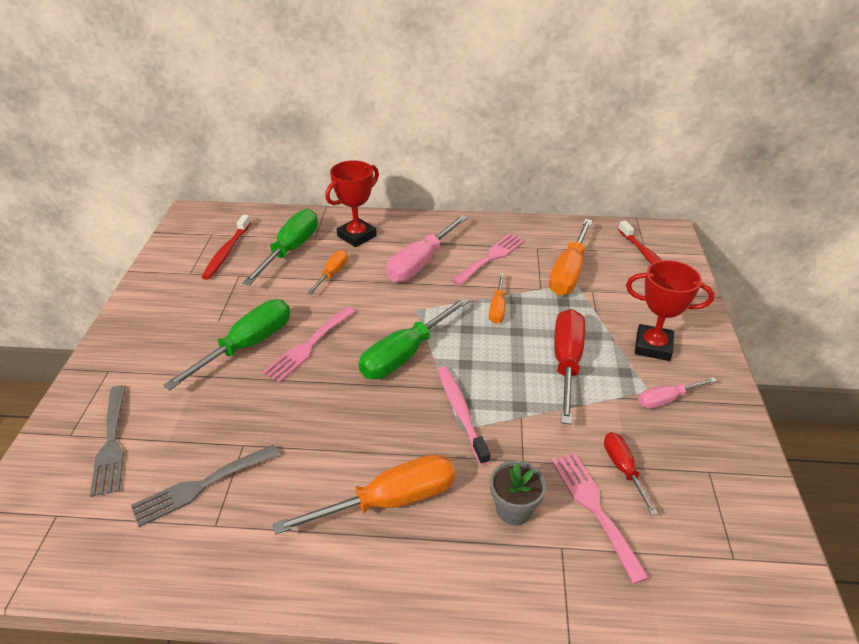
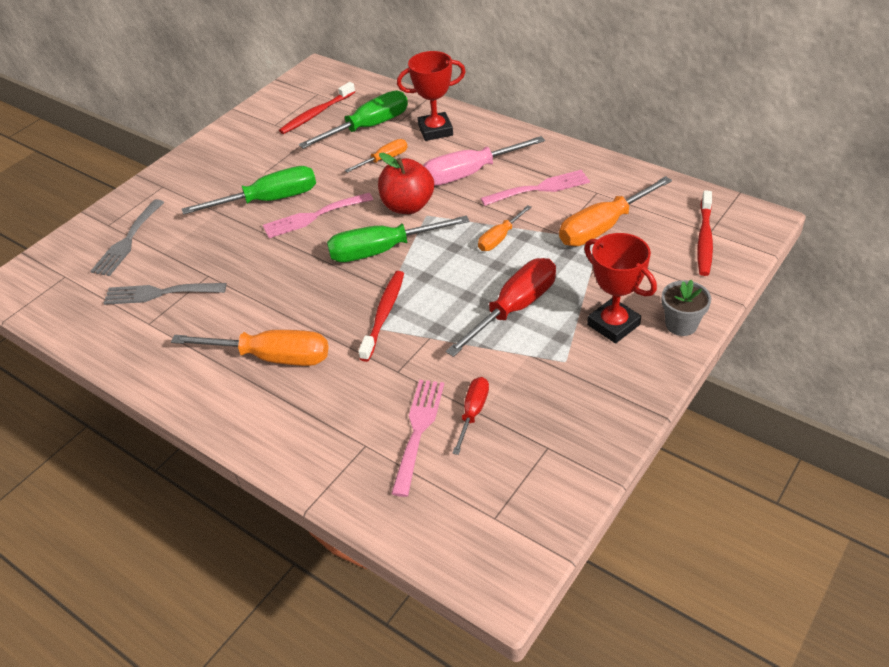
camera: 35 degrees right, 5 degrees up
pink toothbrush [438,366,490,465] -> red toothbrush [358,271,404,362]
grey flower pot [490,461,546,525] -> grey flower pot moved to [661,280,711,336]
pink screwdriver [638,377,717,409] -> none
none -> red apple [378,153,434,214]

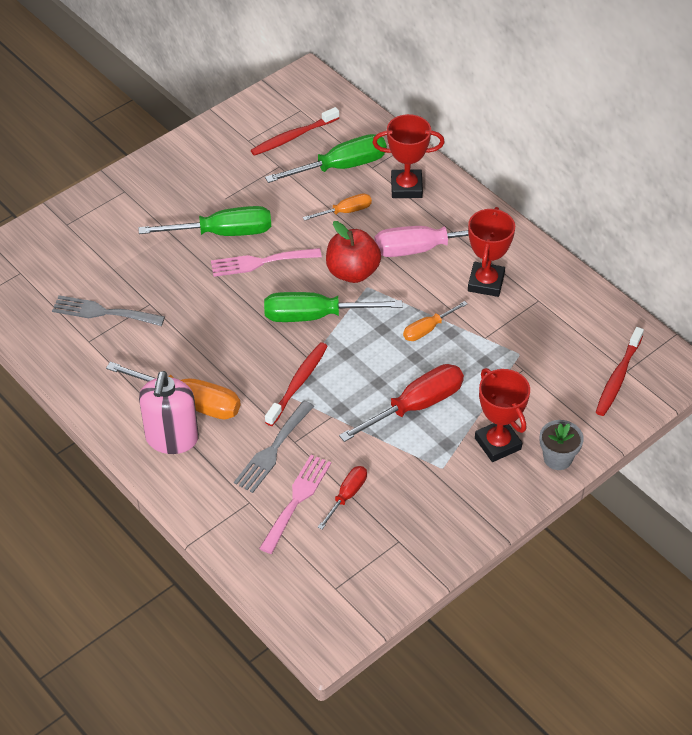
camera: 10 degrees right, 5 degrees up
grey fork [91,199,164,276] -> grey fork moved to [234,401,314,493]
pink fork [480,170,590,206] -> red trophy [468,207,515,297]
orange screwdriver [559,176,672,246] -> none
none -> pink soap dispenser [139,371,199,454]

